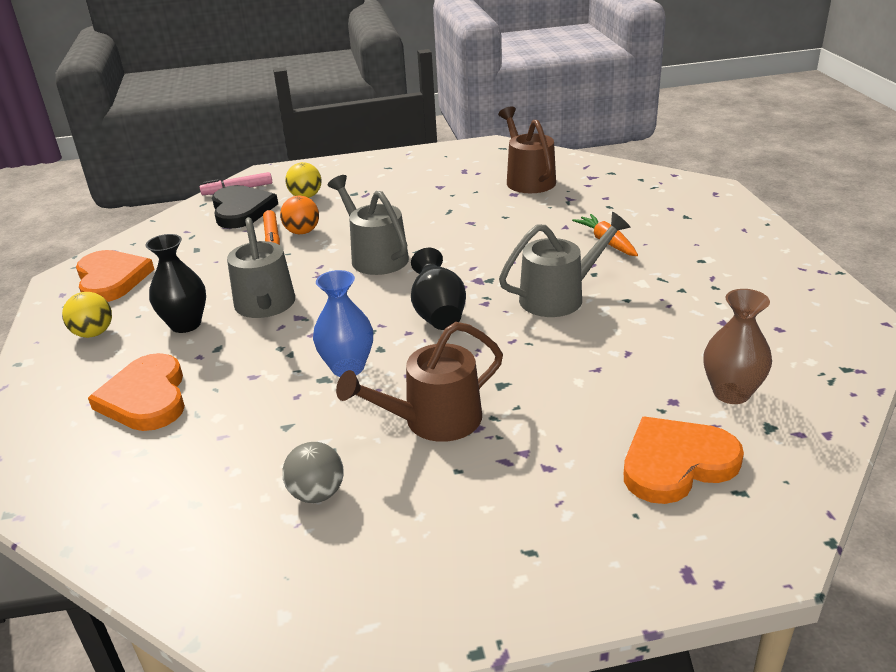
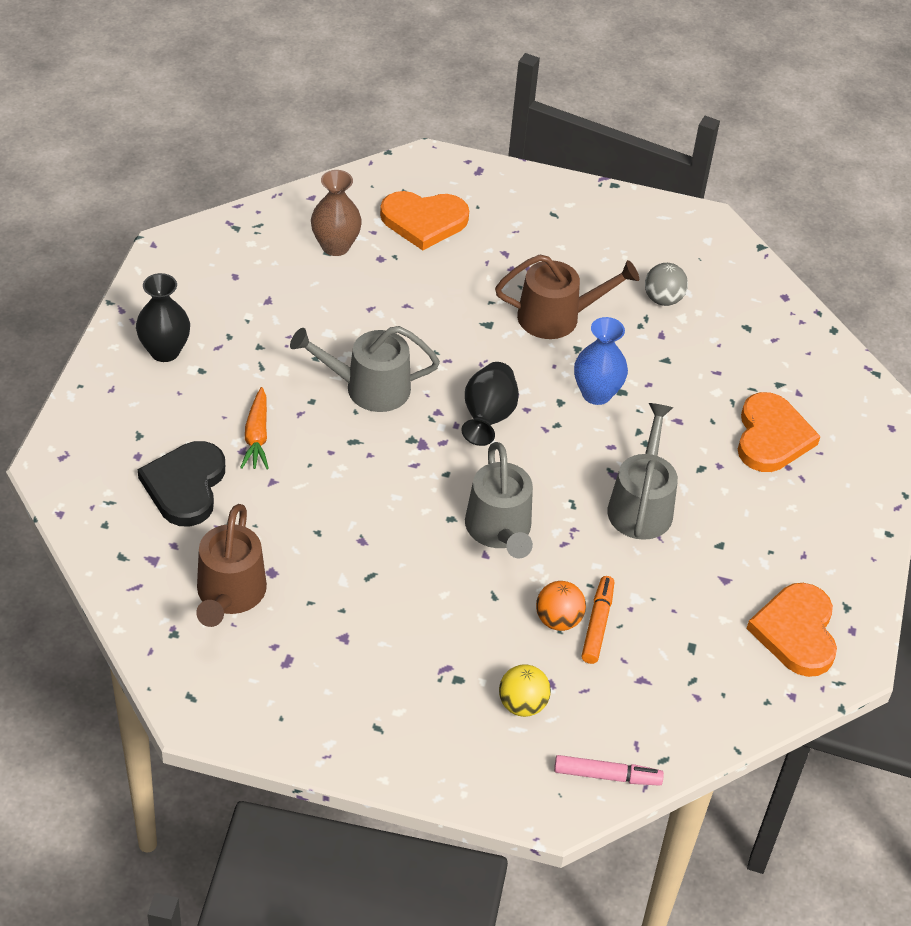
camera: 160 degrees left, 15 degrees up
yellow ball [62,292,112,338] -> none
black vase [145,234,206,333] -> black vase moved to [136,273,190,362]
black heart [212,185,278,228] -> black heart moved to [138,441,225,526]

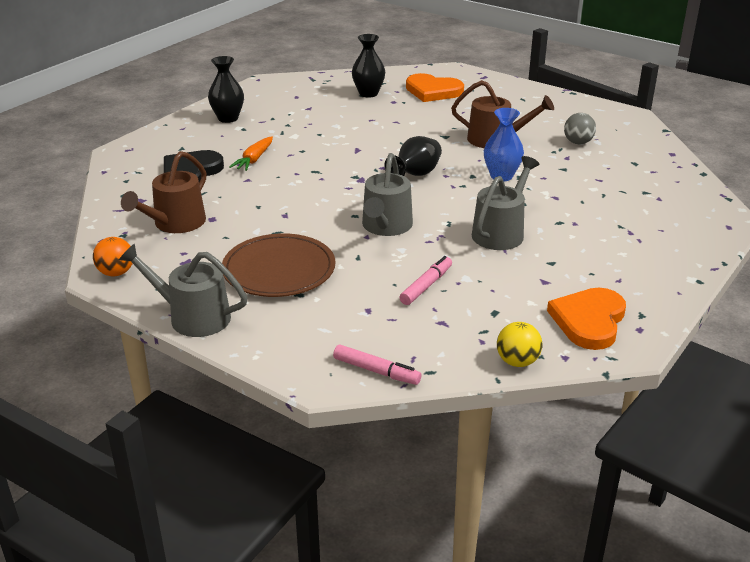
camera: 25 degrees right, 15 degrees down
grey watering can [290,326,440,412] -> grey watering can moved to [119,243,247,337]
brown vase [311,170,362,256] -> black vase [352,34,385,97]
yellow ball [499,665,551,717] -> yellow ball moved to [497,322,542,367]
orange ball [536,581,586,631] -> orange ball moved to [93,237,133,276]
orange marker [582,576,614,664] -> pink marker [399,256,452,305]
orange heart [738,392,821,472] -> none
none -> brown plate [222,233,335,297]

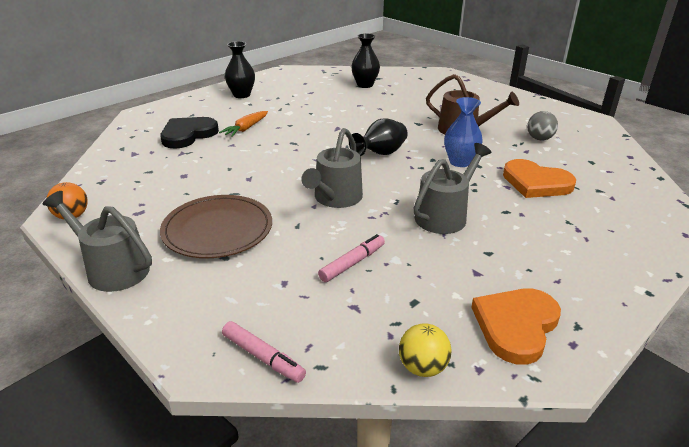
camera: 10 degrees right, 0 degrees up
brown watering can [121,151,206,233] -> none
orange heart [406,73,464,102] -> orange heart moved to [503,159,576,198]

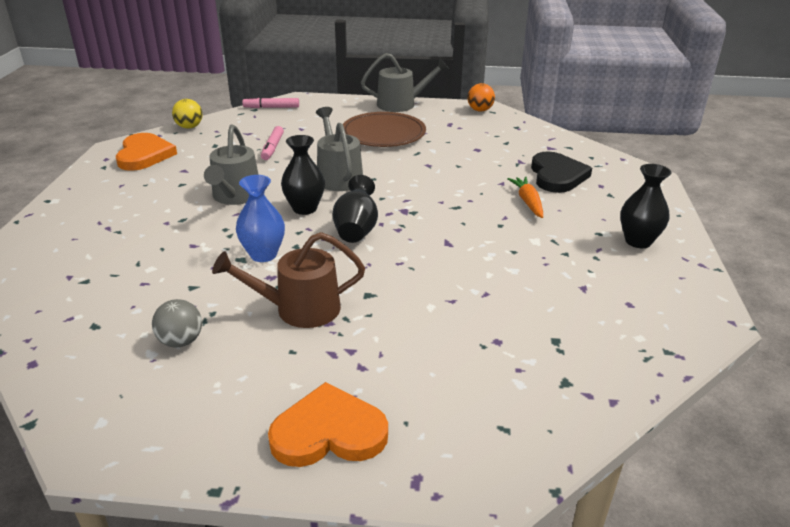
camera: 140 degrees right, 0 degrees up
black vase [351,33,380,88] -> black vase moved to [281,135,325,215]
orange heart [503,159,576,198] -> orange heart moved to [268,382,388,467]

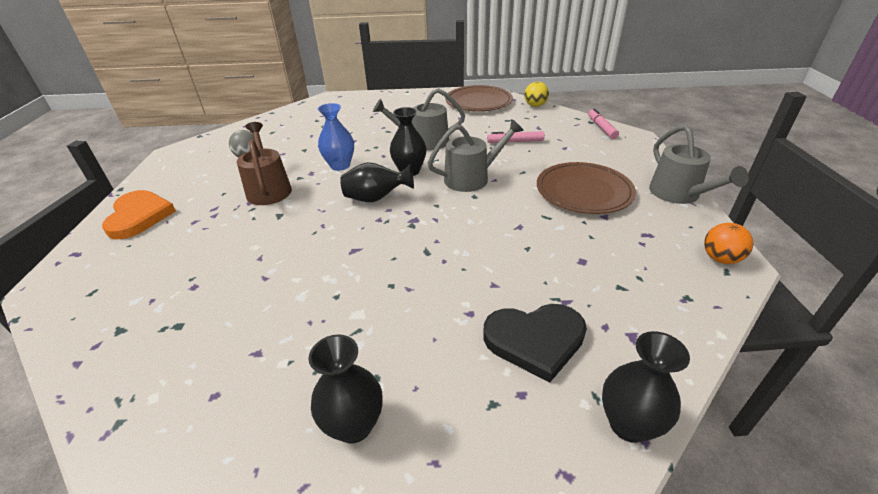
camera: 85 degrees right, 5 degrees up
orange heart [116,133,177,171] -> brown plate [445,85,513,111]
orange carrot [507,177,543,218] -> none
none -> black vase [602,331,690,443]

